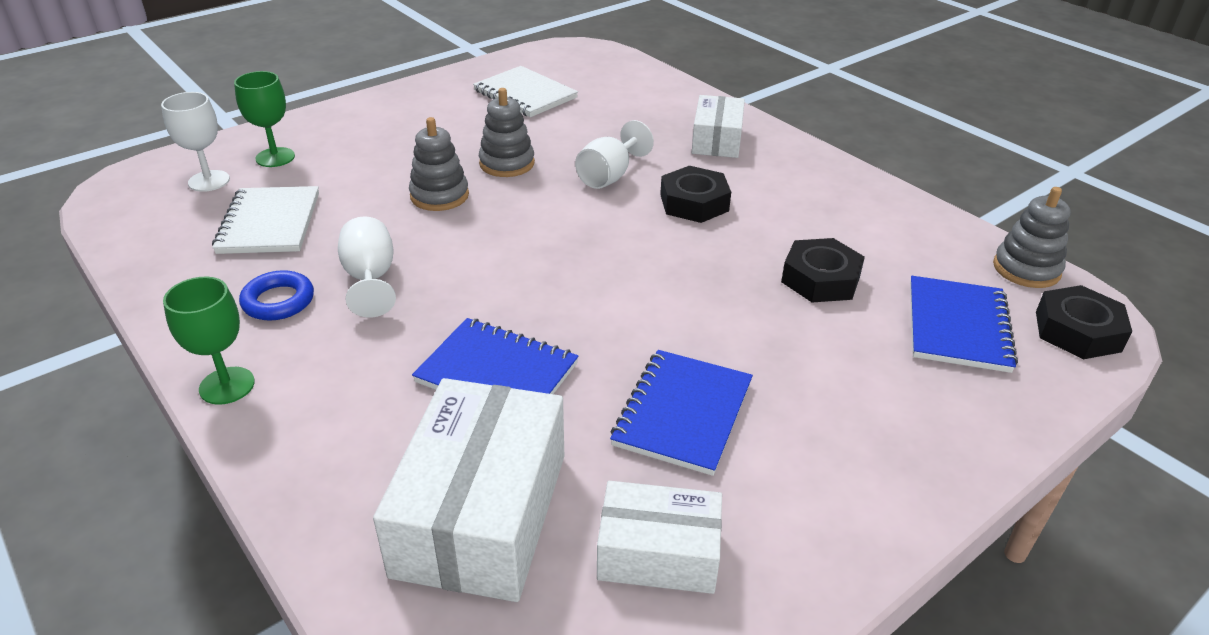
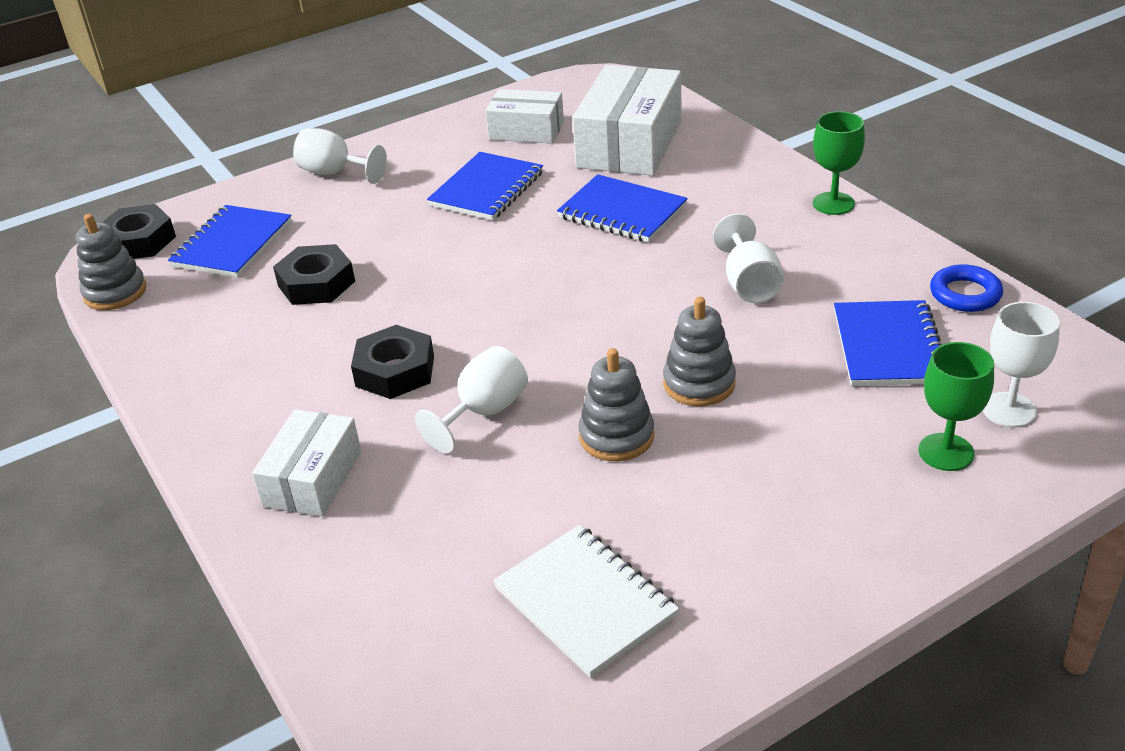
camera: 170 degrees left, 0 degrees up
white notebook [212,186,319,254] -> blue notebook [834,300,942,386]
blue ring [239,270,314,321] -> blue ring moved to [930,264,1003,312]
none -> white goblet [293,128,387,184]

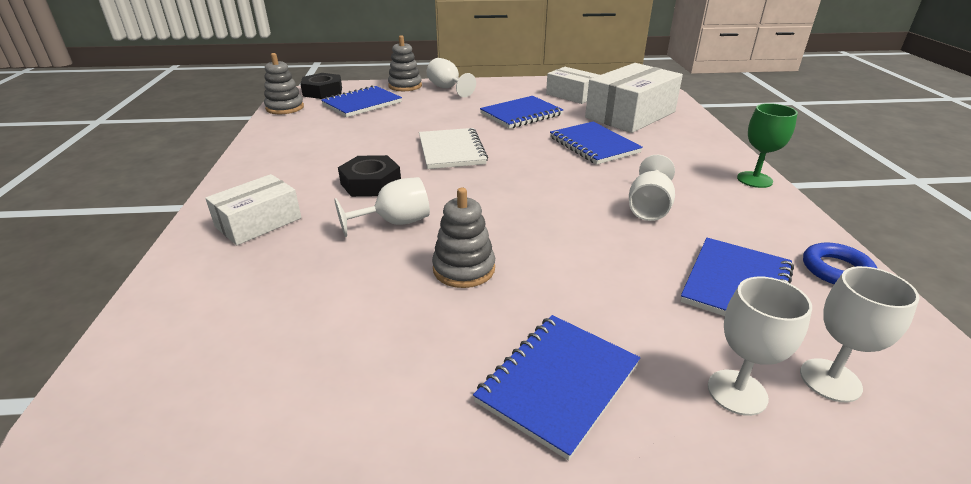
camera: 25 degrees right, 5 degrees down
black nut [273,244,355,305] -> none
white notebook [493,525,679,678] -> white notebook moved to [419,128,488,169]
grey stacking toy [663,297,736,406] -> grey stacking toy moved to [388,35,422,91]
green goblet [919,342,994,471] -> white goblet [708,277,812,416]
none -> blue notebook [473,315,640,460]

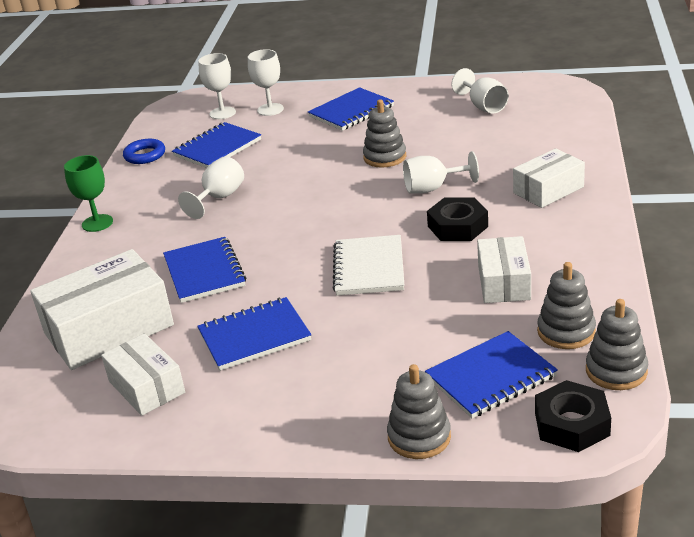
camera: 165 degrees left, 0 degrees up
white goblet [427,58,476,97] -> white goblet moved to [451,68,509,114]
none -> white box [477,236,531,303]
none -> grey stacking toy [537,262,596,349]

